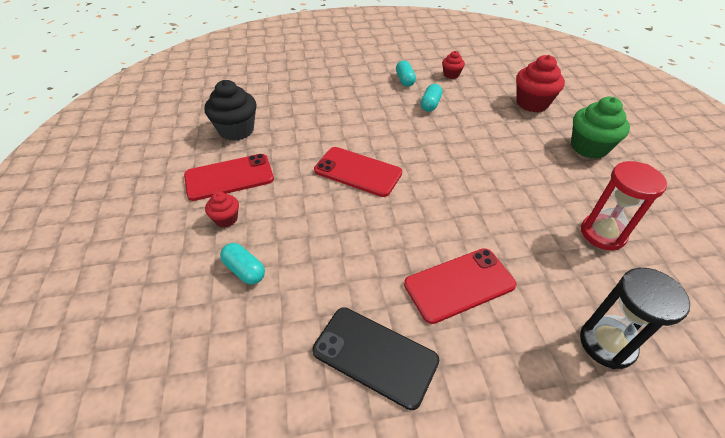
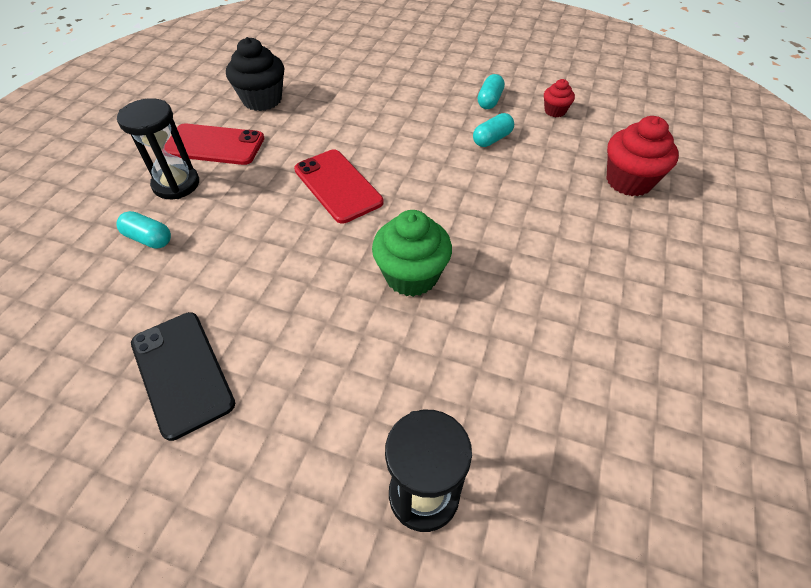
camera: 30 degrees right, 5 degrees up
red cupcake [205,192,239,228] -> black hourglass [117,98,199,199]
turquoise capsule [220,243,265,285] -> turquoise capsule turned 45 degrees counterclockwise [116,211,171,249]
red phone [404,248,516,324] -> none
green cupcake [571,97,630,159] -> green cupcake moved to [372,210,452,297]
red hourglass [581,161,667,250] -> none

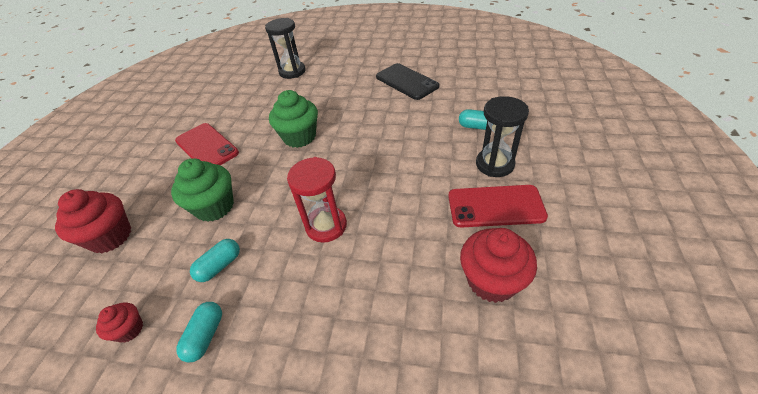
camera: 175 degrees right, 5 degrees down
black cupcake [226,37,284,111] -> red cupcake [460,228,537,303]
red phone [294,149,384,224] -> red phone moved to [175,123,239,165]
none -> green cupcake [171,158,234,222]
none -> red hourglass [287,157,347,243]

